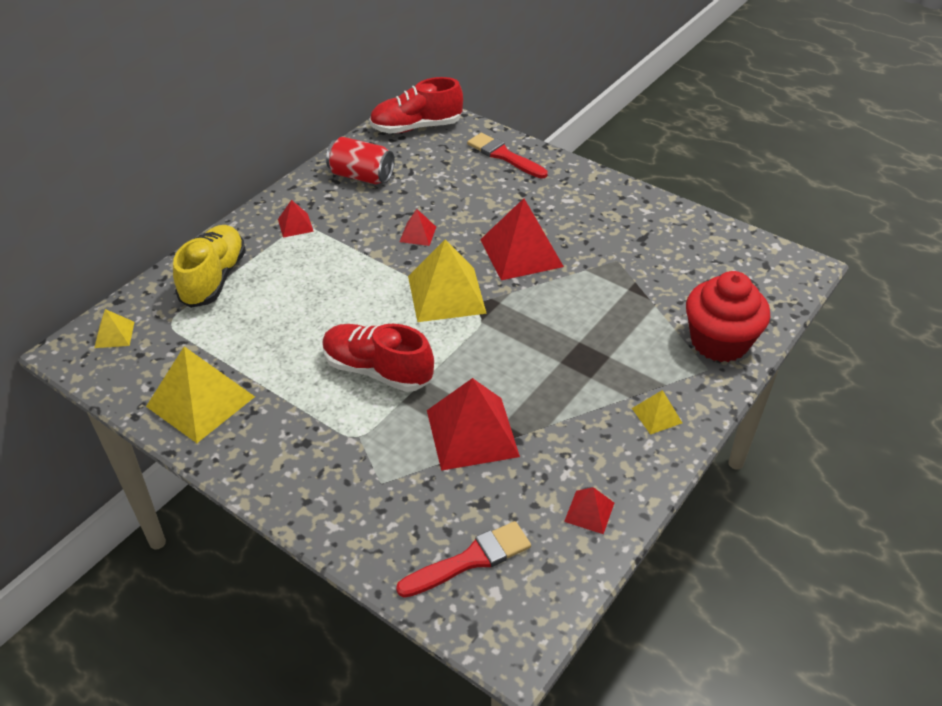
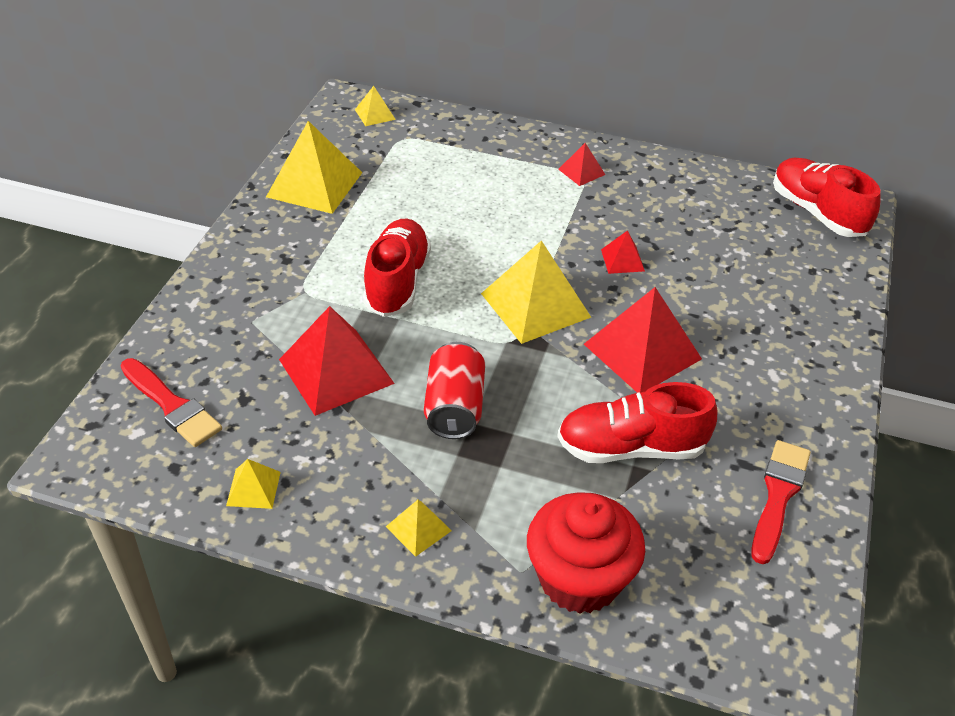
camera: 70 degrees right, 0 degrees up
yellow shoe [173,225,246,308] -> none
red can [326,137,395,184] -> red can moved to [424,342,485,439]
red brush [467,133,548,179] -> red brush moved to [751,440,811,564]
red pyramid [564,487,614,534] -> yellow pyramid [226,459,281,509]
none -> red shoe [557,382,717,463]

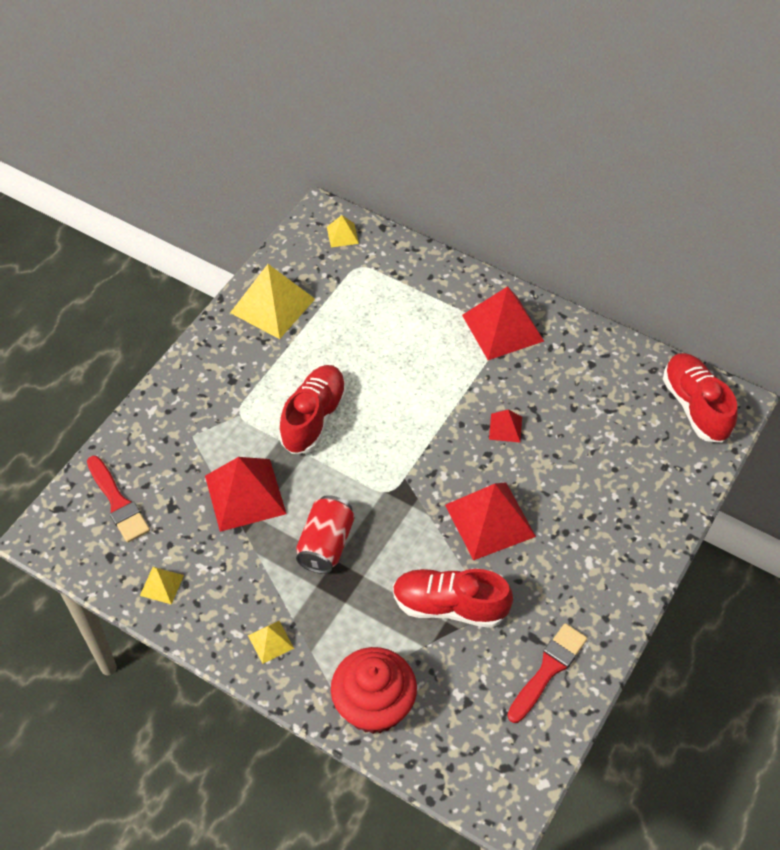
camera: 15 degrees right, 10 degrees up
yellow pyramid [481,240,591,344] -> none
red pyramid [558,143,605,186] -> red pyramid [462,286,544,360], size x2.08

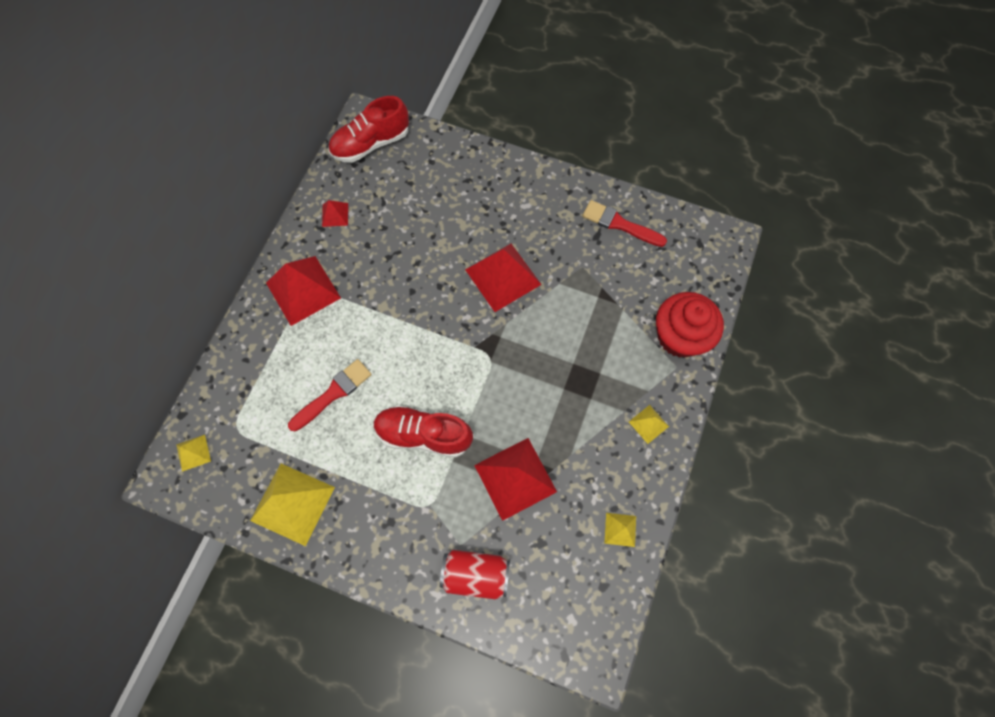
camera: 100 degrees left, 15 degrees up
red brush [87,456,150,543] -> red brush moved to [288,359,372,431]
red can [296,495,355,574] -> red can moved to [440,550,510,599]
red shoe [393,569,513,628] -> none
red pyramid [489,410,522,442] -> red pyramid moved to [322,200,348,227]

